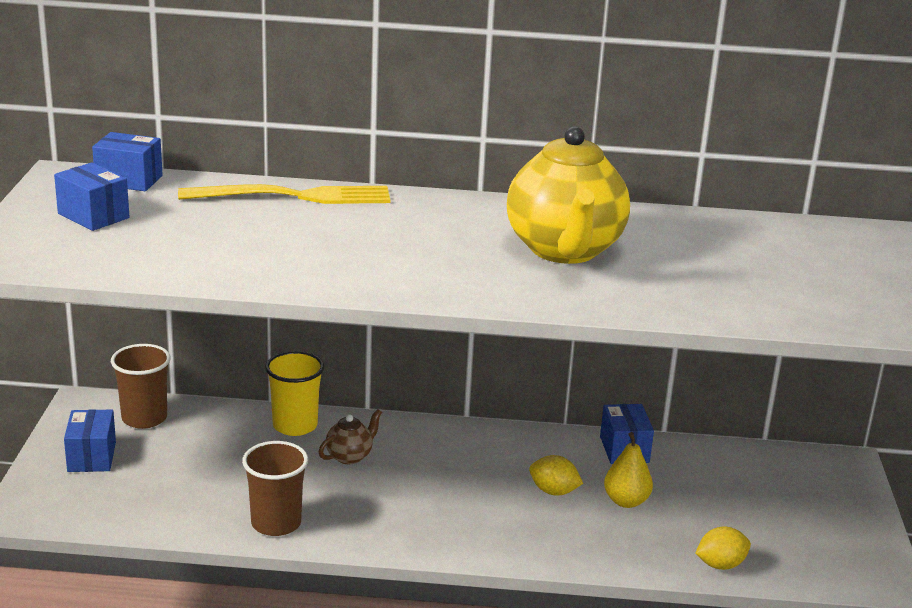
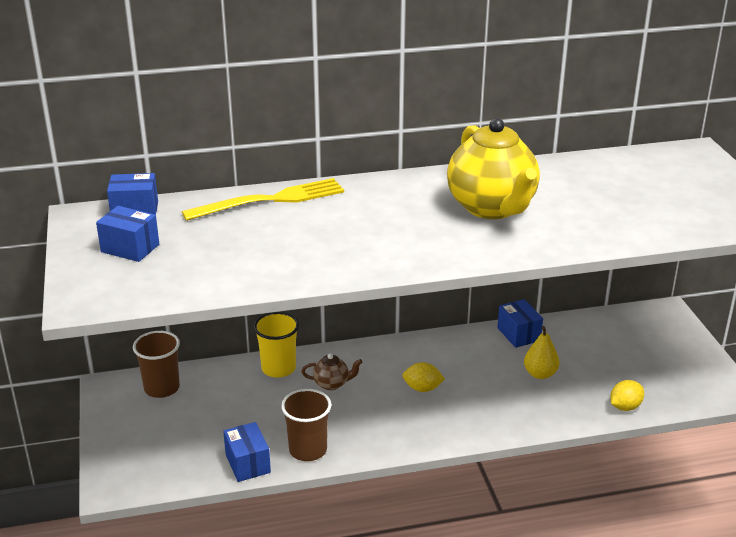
camera: 15 degrees left, 5 degrees up
blue box [64,409,116,472] -> blue box moved to [223,422,271,482]
brown teapot [319,409,382,464] -> brown teapot turned 60 degrees clockwise [301,353,362,390]
yellow lemon [529,455,583,496] -> yellow lemon moved to [402,362,445,392]

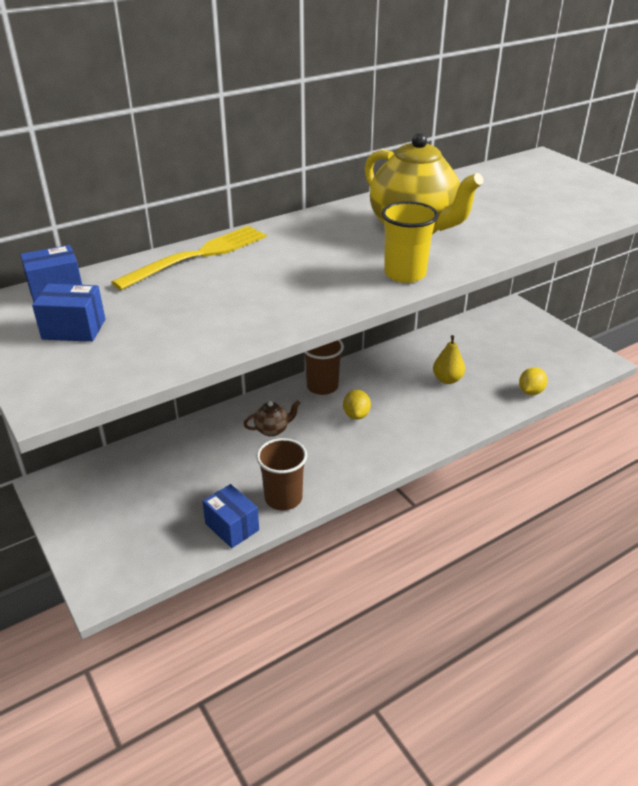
camera: 20 degrees left, 5 degrees up
brown cup [133,331,180,398] -> brown cup moved to [304,340,344,395]
yellow cup [254,312,299,378] -> yellow cup moved to [382,201,438,283]
yellow lemon [402,362,445,392] -> yellow lemon turned 75 degrees counterclockwise [343,390,371,420]
blue box [497,299,543,348] -> none

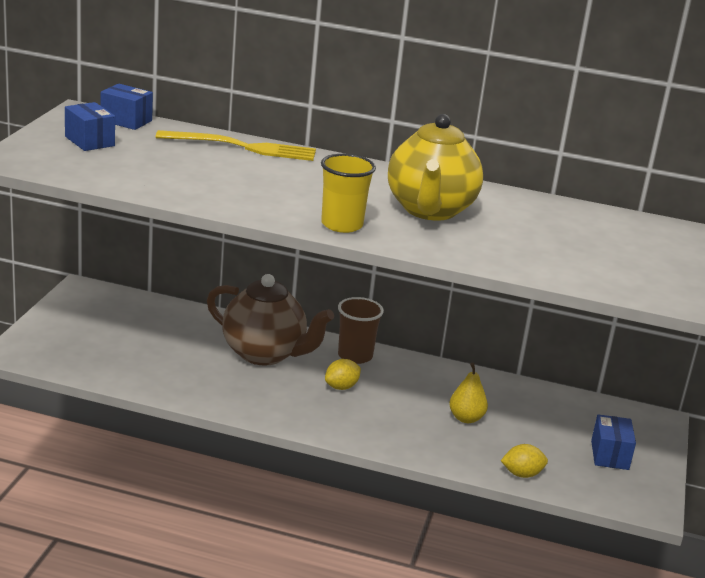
camera: 45 degrees right, 10 degrees down
blue box [202,484,259,548] -> blue box moved to [591,414,636,470]
brown teapot [244,400,300,437] -> brown teapot [207,274,334,366], size x2.32
brown cup [256,438,307,511] -> none

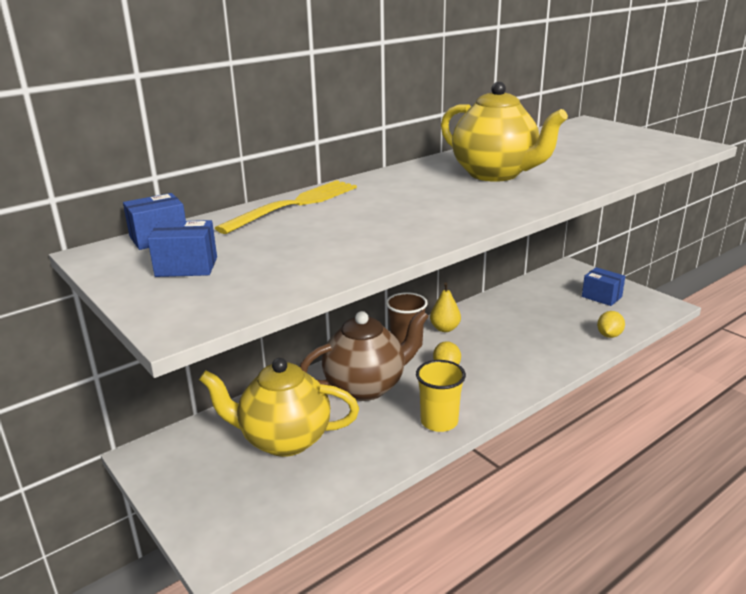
camera: 50 degrees left, 0 degrees up
yellow cup [321,154,376,233] -> yellow cup moved to [416,360,466,432]
yellow pear [449,363,488,423] -> yellow pear moved to [430,283,461,332]
none -> yellow teapot [199,358,359,457]

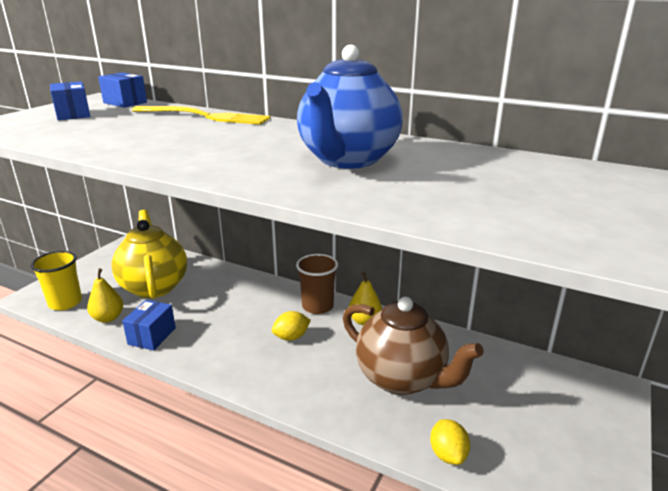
camera: 65 degrees right, 0 degrees up
brown teapot [300,310,429,401] -> brown teapot moved to [343,296,484,395]
yellow cup [416,360,466,432] -> yellow cup moved to [31,251,82,310]
yellow teapot [441,82,568,182] -> blue teapot [297,45,403,169]
blue box [582,267,625,306] -> blue box moved to [122,300,176,350]
yellow lemon [597,311,625,338] -> yellow lemon turned 75 degrees clockwise [430,419,470,465]
none -> yellow pear [87,269,123,323]

